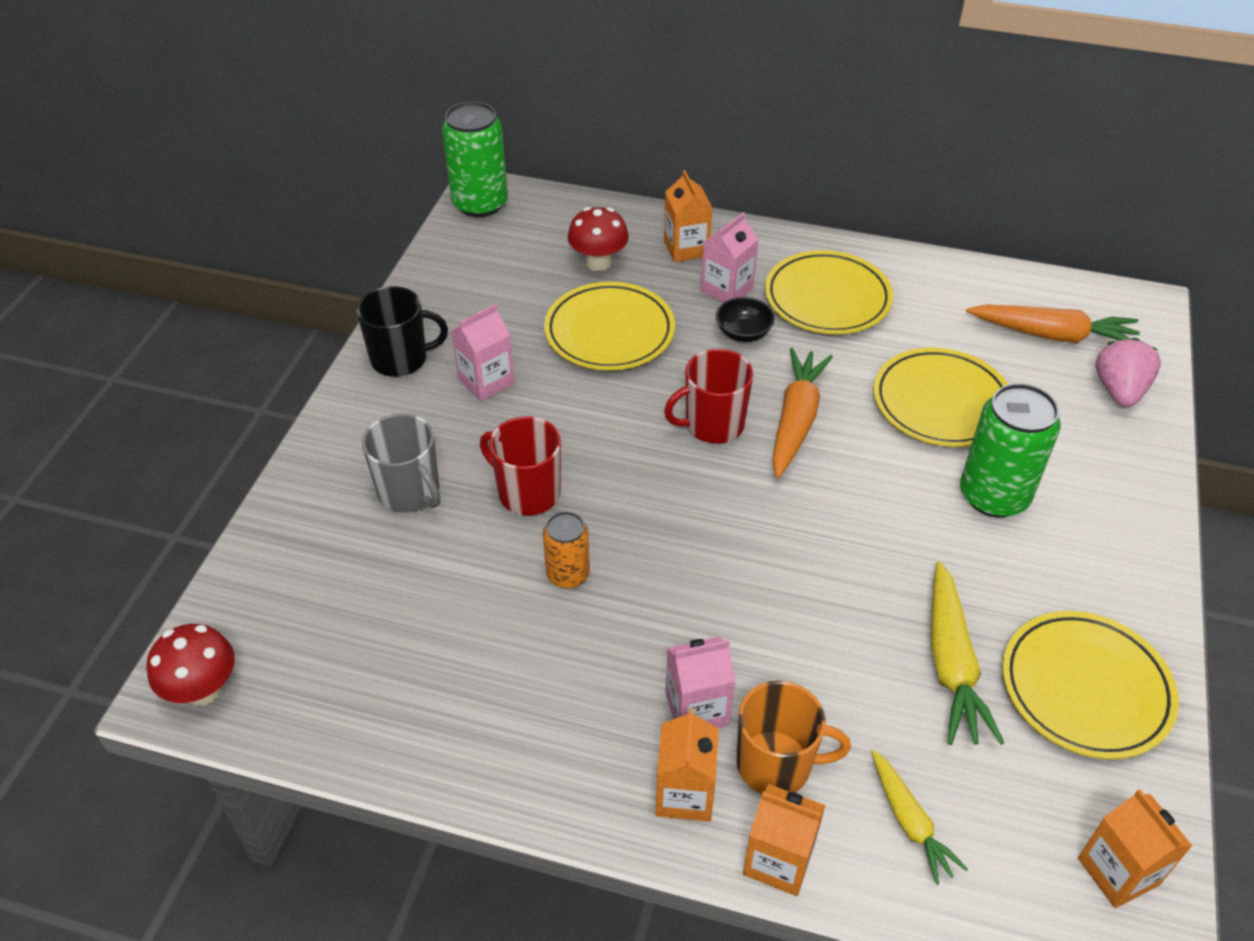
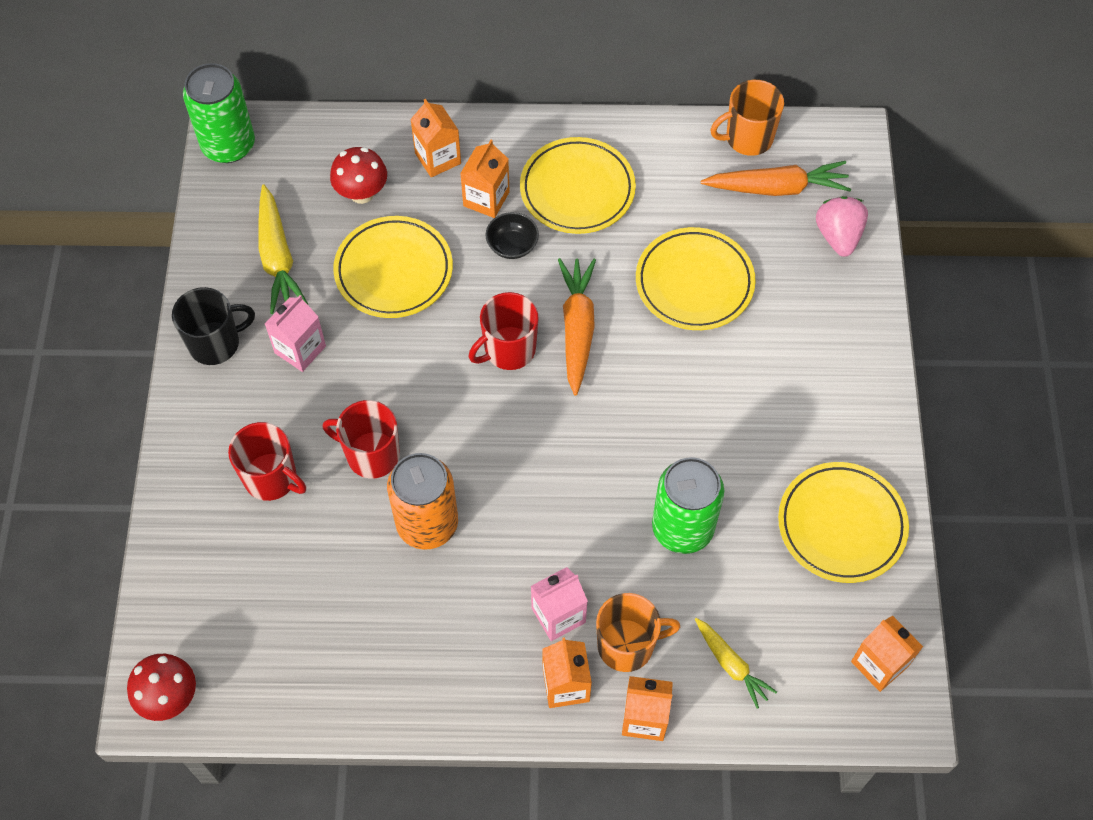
camera: 15 degrees left, 15 degrees up
grey mug [362,414,440,513] -> red mug [228,422,306,501]
orange can [543,511,590,589] -> orange can [387,453,458,550], size x1.75
pink carton [701,212,759,303] -> orange carton [460,140,510,218]
yellow carrot [931,561,1004,745] -> yellow carrot moved to [258,185,309,314]
green can [960,383,1061,518] -> green can moved to [652,457,724,554]
none -> orange mug [710,80,784,156]

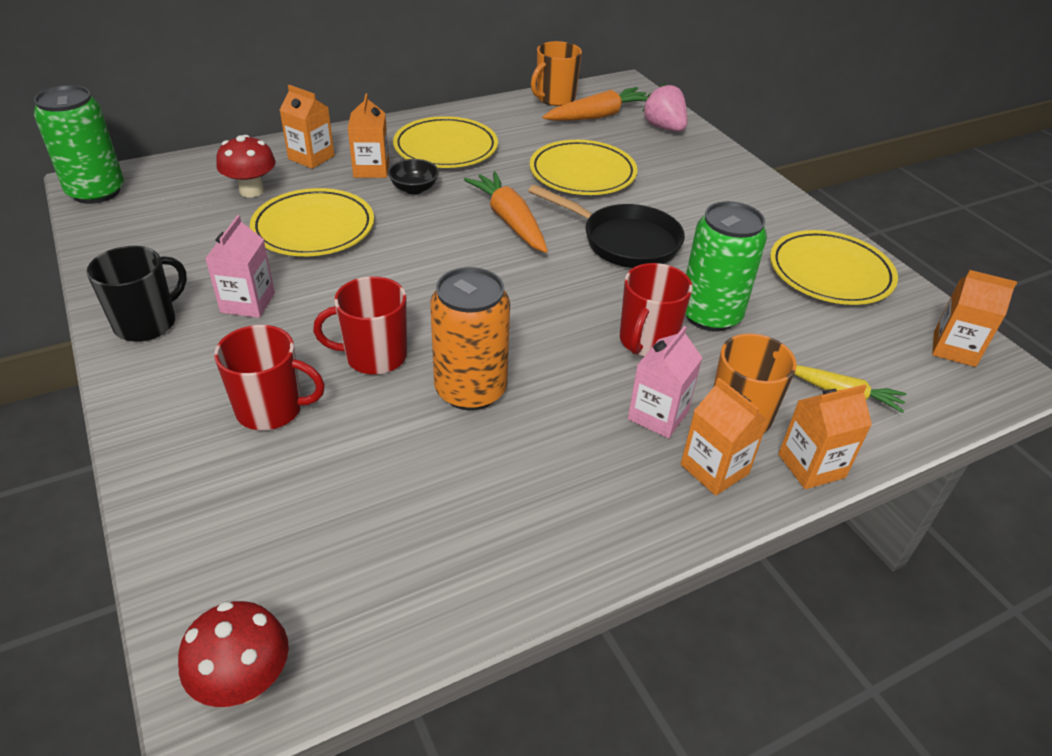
camera: 30 degrees left, 20 degrees down
yellow carrot [258,185,309,314] -> none
red mug [469,292,538,370] -> red mug moved to [620,263,693,356]
none -> black pan [528,185,685,268]

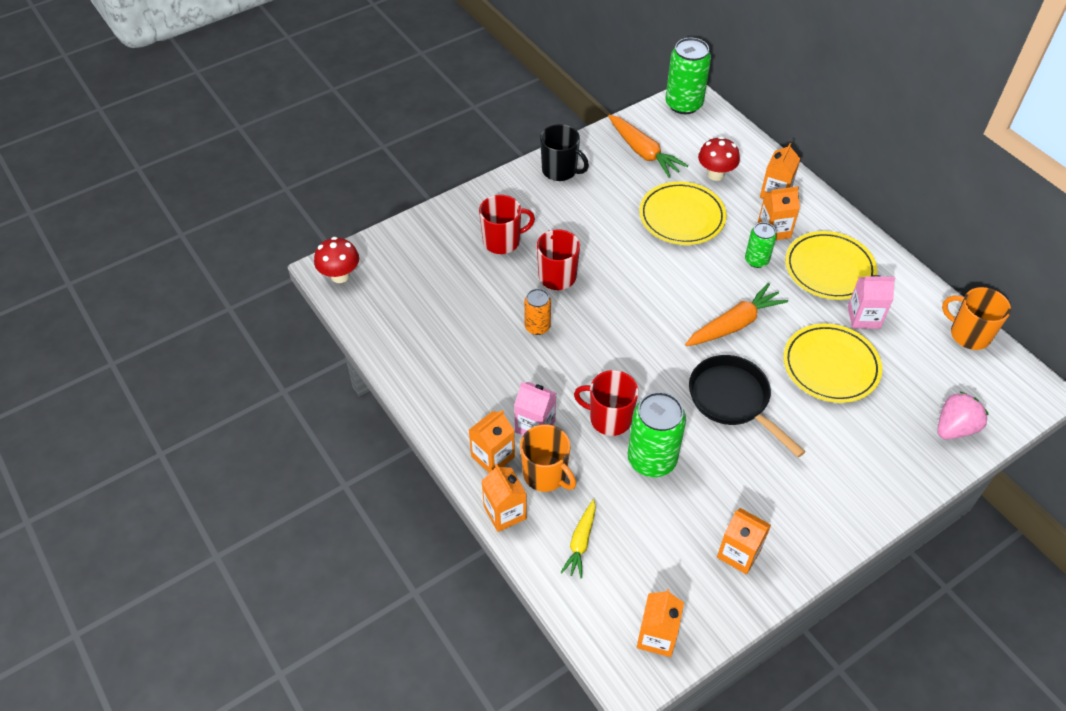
camera: 85 degrees right, 10 degrees up
pink carton [205,215,275,318] -> pink carton moved to [848,275,895,329]
red mug [214,325,325,430] -> red mug turned 105 degrees counterclockwise [479,195,535,254]
black bowl [388,159,439,194] -> green can [745,222,776,268]
orange can [430,267,510,410] -> orange can [524,289,551,335], size x0.57
black pan [528,185,685,268] -> black pan turned 120 degrees clockwise [689,355,806,457]
orange carrot [543,87,648,121] -> orange carrot moved to [608,115,688,178]
yellow plate [770,230,898,305] -> orange carton [717,508,771,574]

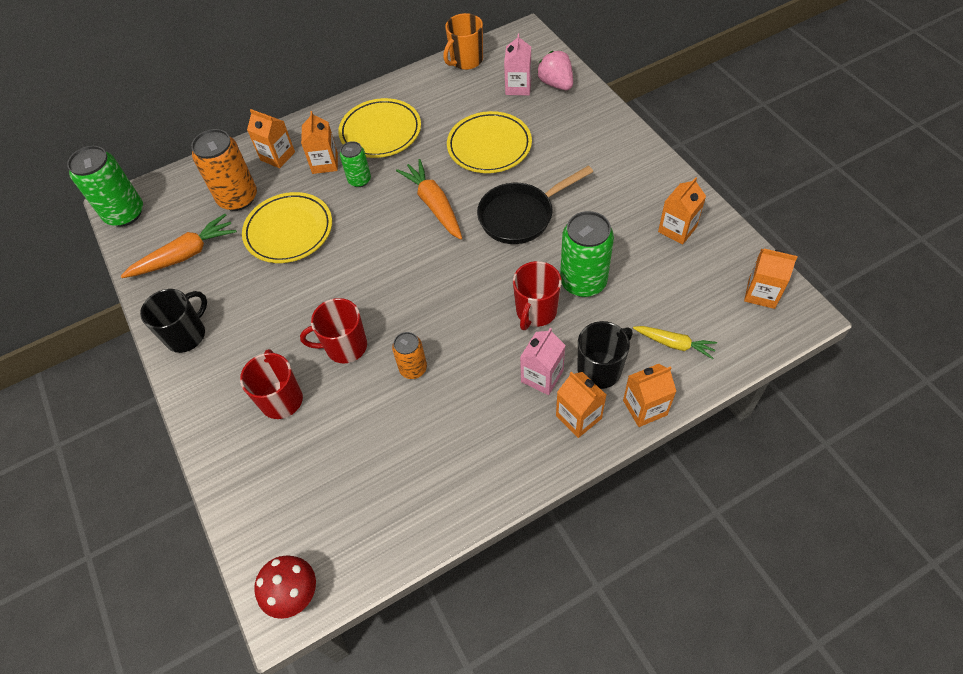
camera: 80 degrees left, 5 degrees up
orange mug [520,424,576,492] -> black mug [578,321,633,389]
red mushroom [698,137,740,181] -> orange can [191,129,257,211]
pink carton [848,275,895,329] -> pink carton moved to [504,34,531,95]

